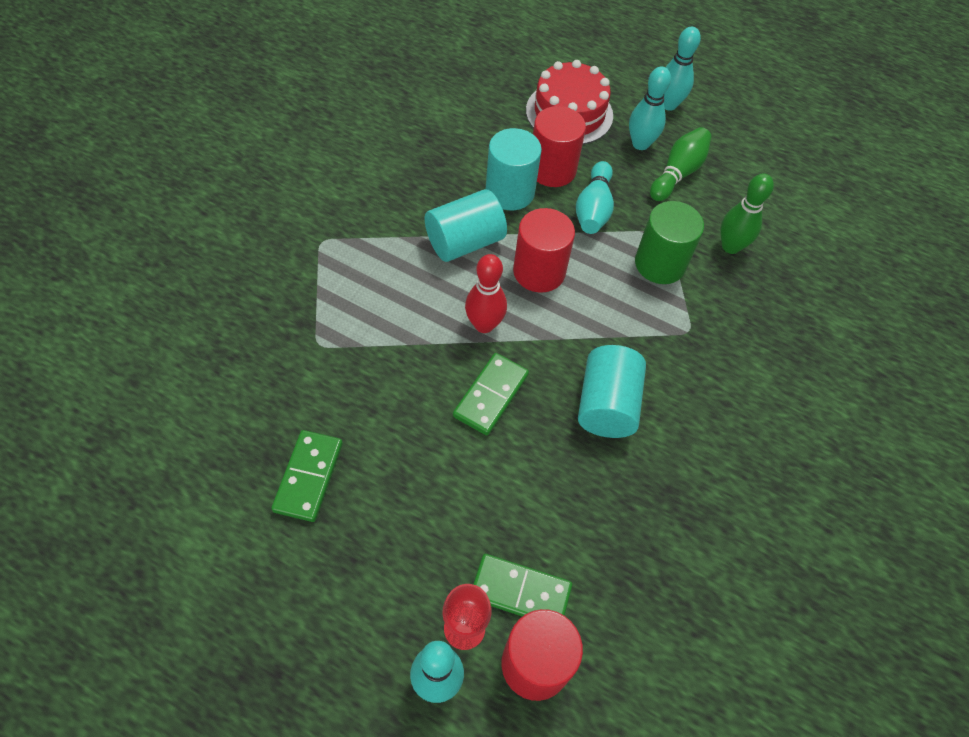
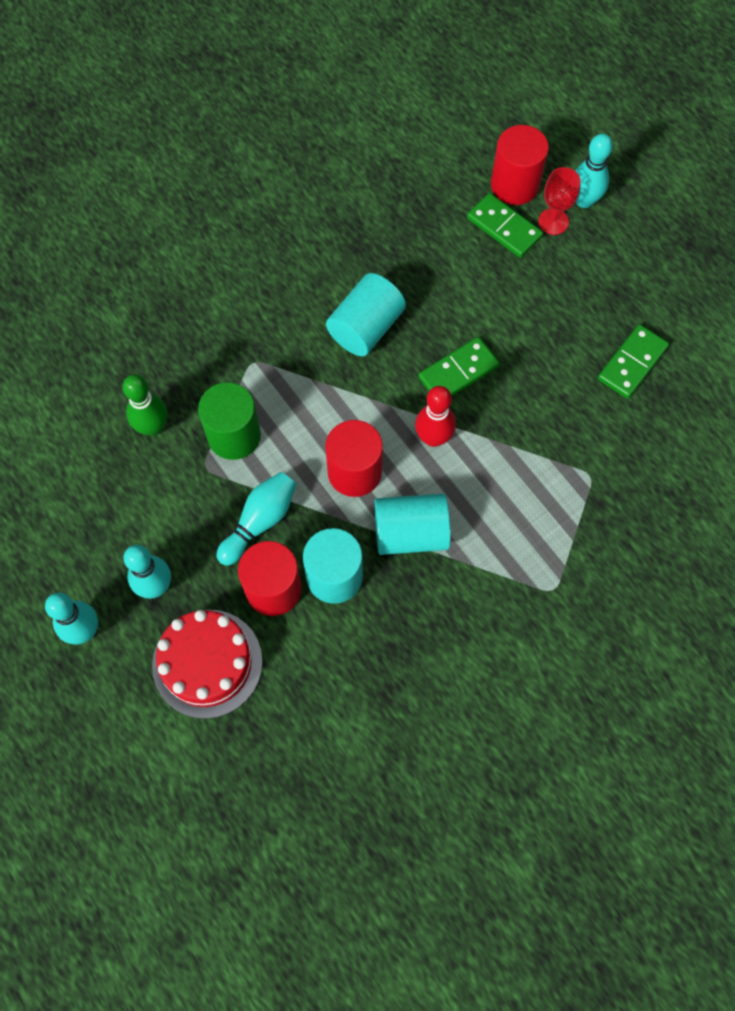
camera: 150 degrees left, 10 degrees up
green bowling pin [650,127,712,201] -> none

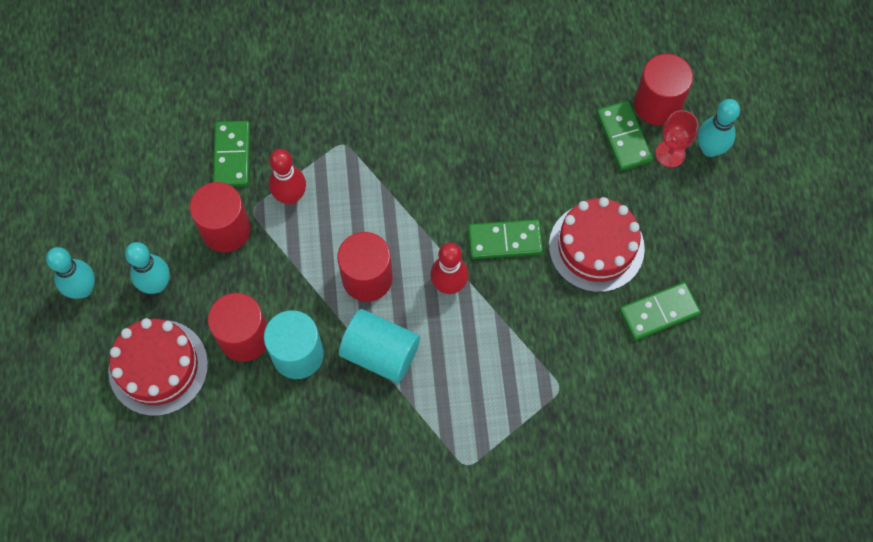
camera: 30 degrees right, 0 degrees up
green bowling pin [122,374,167,436] -> green domino [213,121,250,187]
green cylinder [198,382,261,460] -> red bowling pin [269,149,306,205]
turquoise bowling pin [216,472,296,566] -> none
turquoise cylinder [326,273,406,356] -> none
none -> red cylinder [190,182,251,252]
none -> red cake [549,197,645,292]

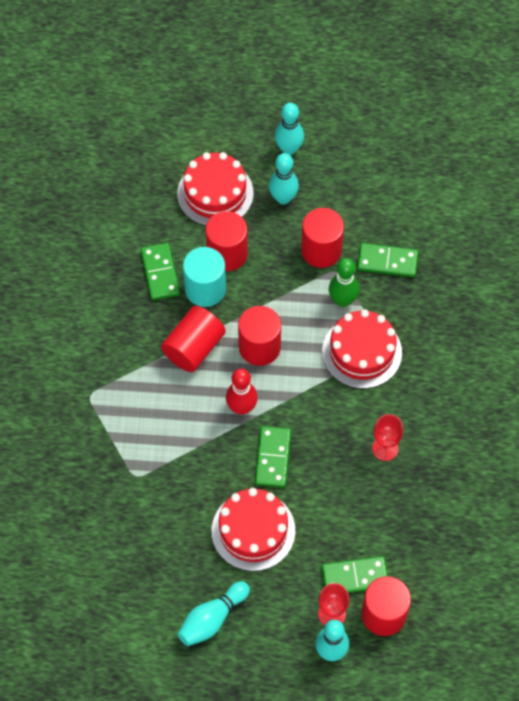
camera: 100 degrees right, 5 degrees down
red bowling pin [269,149,306,205] -> green bowling pin [329,258,359,307]
turquoise cylinder [339,309,420,383] -> red cylinder [161,306,225,372]
green domino [620,282,701,340] -> green domino moved to [141,243,180,300]
none -> turquoise bowling pin [178,581,250,646]
none -> red cake [322,309,402,389]
none -> red goblet [372,414,403,461]

